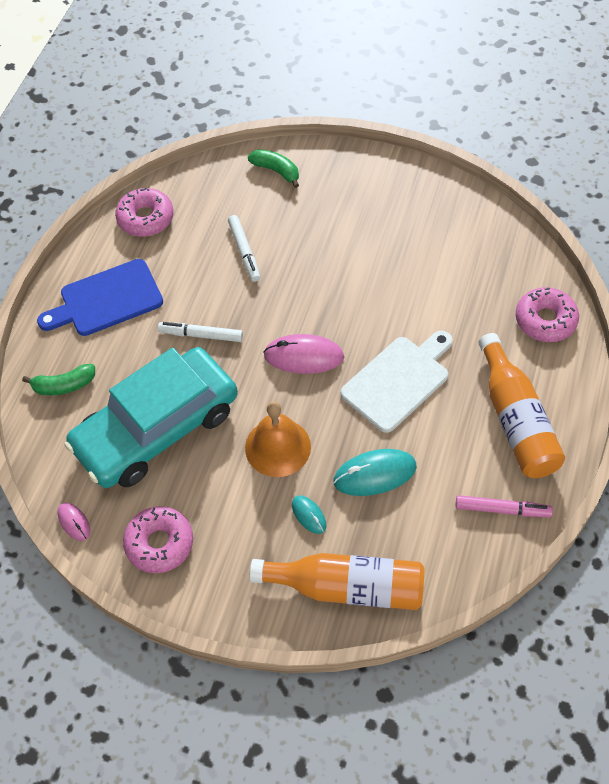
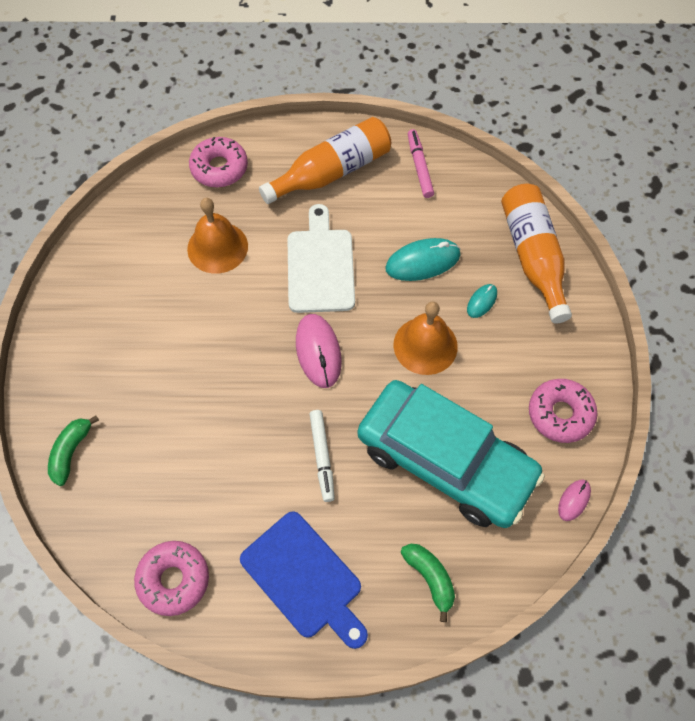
camera: 110 degrees left, 5 degrees up
white marker [228,215,260,282] -> none
turquoise mouse [333,449,417,496] -> turquoise mouse turned 75 degrees counterclockwise [385,238,460,281]
white cutting board [341,331,453,433] -> white cutting board turned 60 degrees clockwise [288,204,355,313]
none -> orange bell [187,198,248,274]

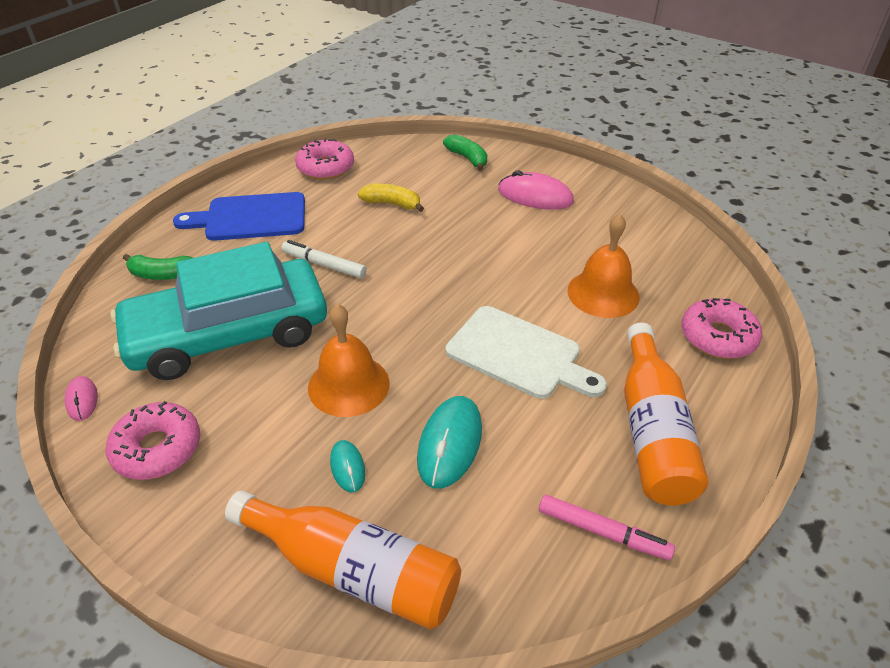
camera: 125 degrees right, 20 degrees down
pink mouse [296,314,342,388] -> pink mouse moved to [498,170,574,210]
none -> yellow banana [358,184,424,212]

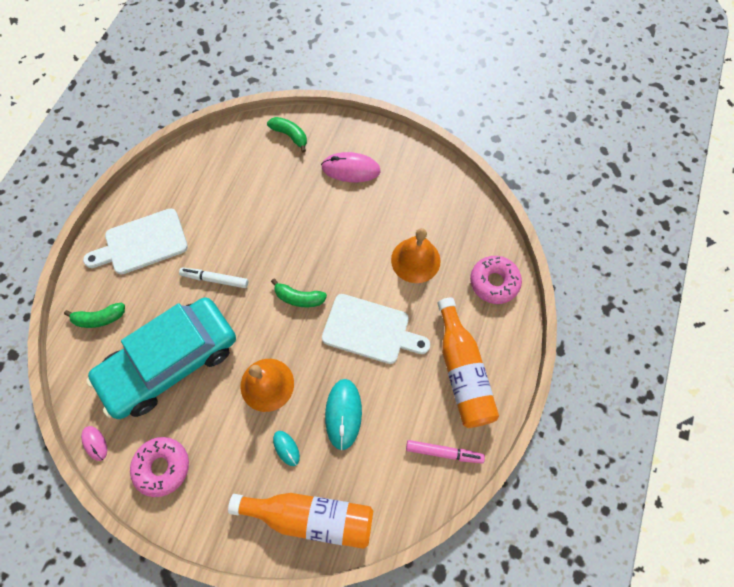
camera: 15 degrees left, 25 degrees up
blue cutting board [173,192,305,241] -> white cutting board [83,208,188,275]
pink donut [295,138,354,180] -> none
yellow banana [358,184,424,212] -> none
none -> green banana [271,279,327,307]

